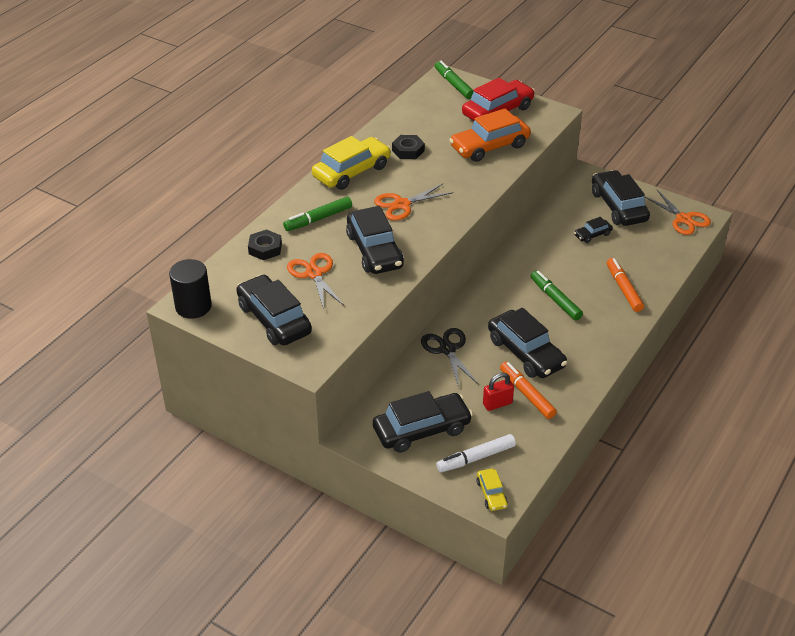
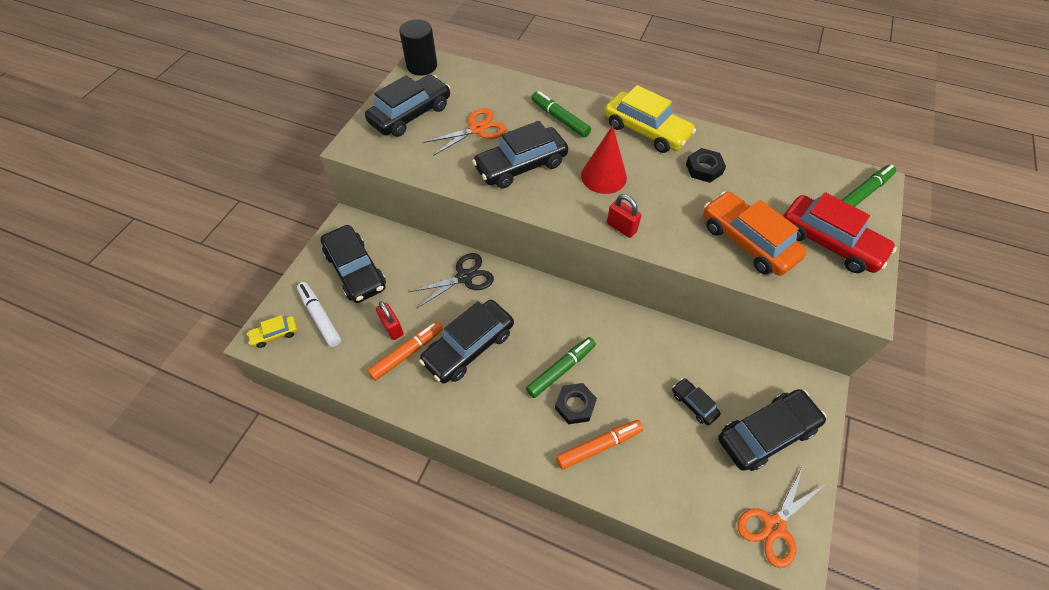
camera: 80 degrees right, 15 degrees up
black nut [248,229,282,260] -> black nut moved to [555,383,597,424]
orange scissors [374,183,453,221] -> red cone [581,125,627,194]
none -> red padlock [607,194,641,238]

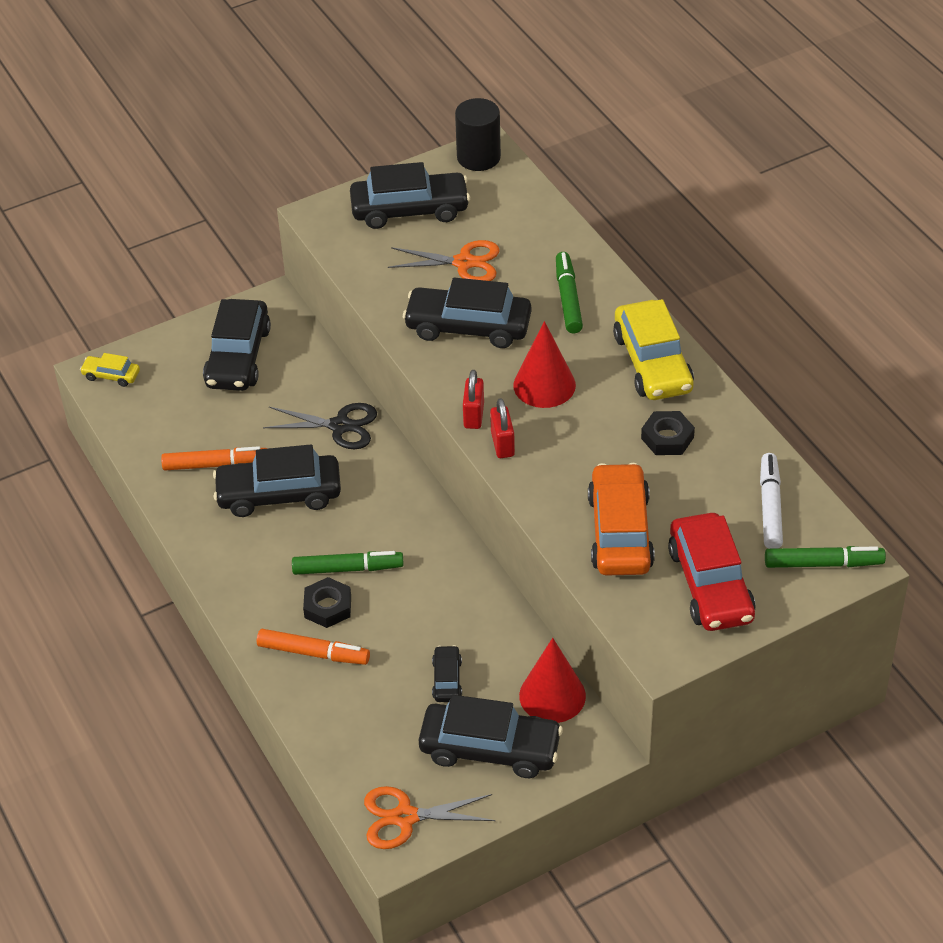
camera: 40 degrees right, 10 degrees down
white marker [297,282,341,347] -> white marker moved to [760,453,783,549]
red padlock [376,301,404,340] -> red padlock moved to [463,370,484,429]
none -> red cone [519,638,586,723]

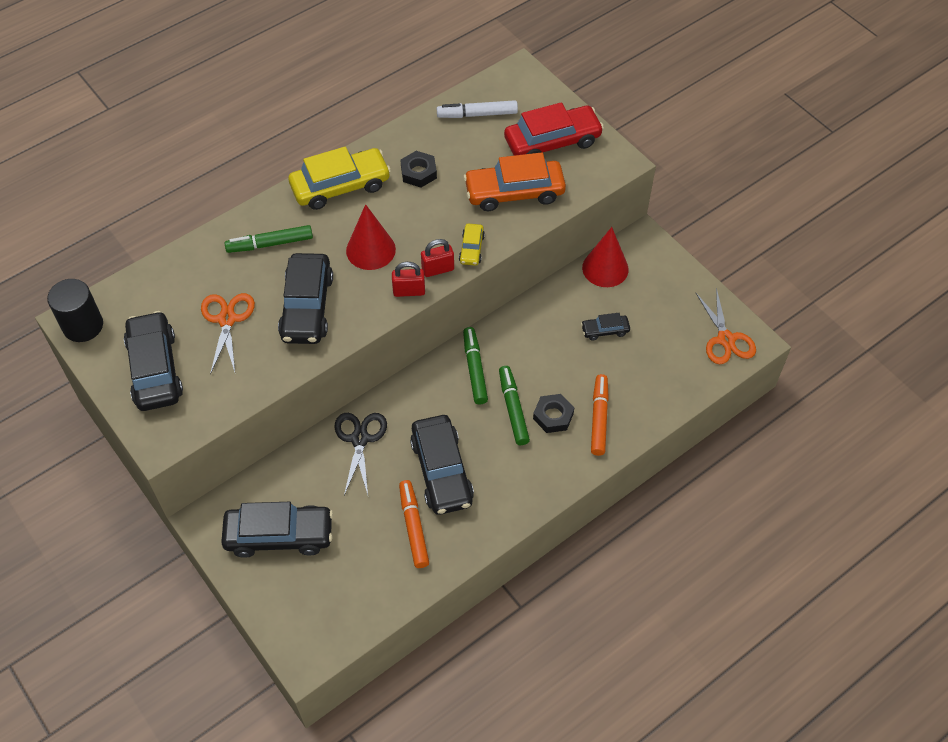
camera: 100 degrees left, 10 degrees up
yellow car [80,353,140,387] -> yellow car moved to [459,223,485,266]
black car [419,695,563,778] -> none
green marker [765,546,886,568] -> green marker moved to [463,327,488,404]

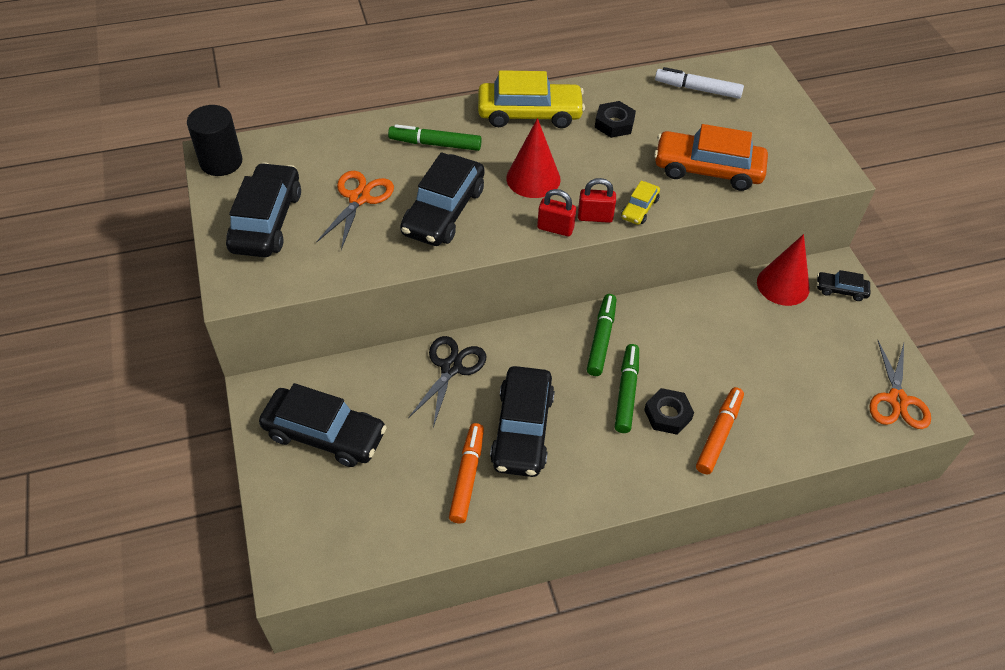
camera: 20 degrees right, 5 degrees down
red car [504,102,604,156] -> none
black car [581,313,630,341] -> black car moved to [817,270,870,301]

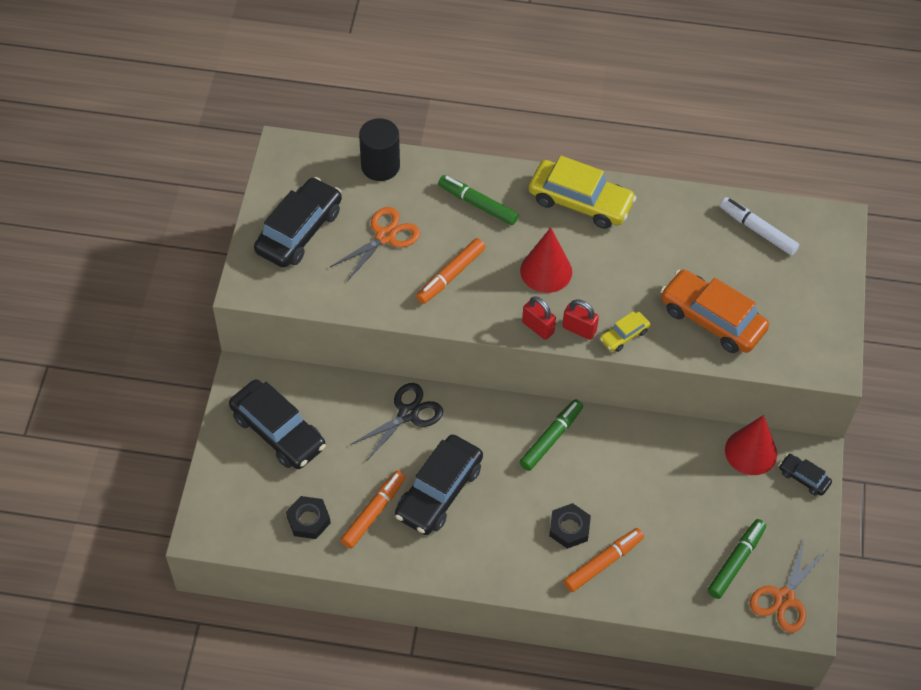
camera: 25 degrees right, 5 degrees up
black cylinder [187,105,243,176] -> black cylinder moved to [359,118,400,181]
black car [400,152,485,246] -> orange marker [416,238,486,304]
black nut [595,101,636,138] -> black nut moved to [286,496,331,539]
green marker [615,344,639,433] -> green marker moved to [708,519,766,599]

